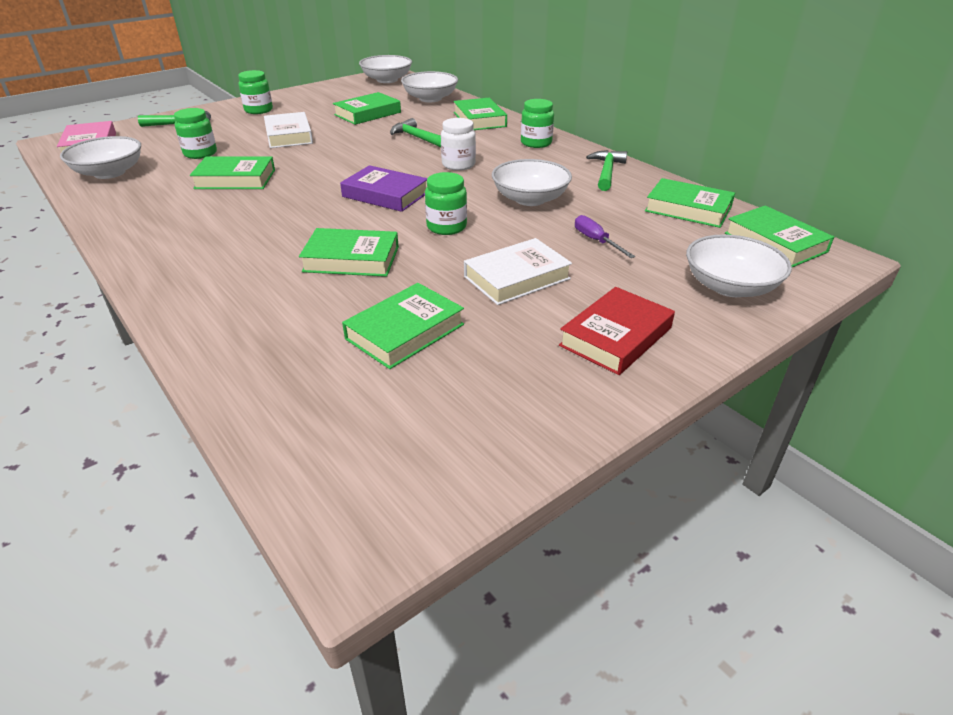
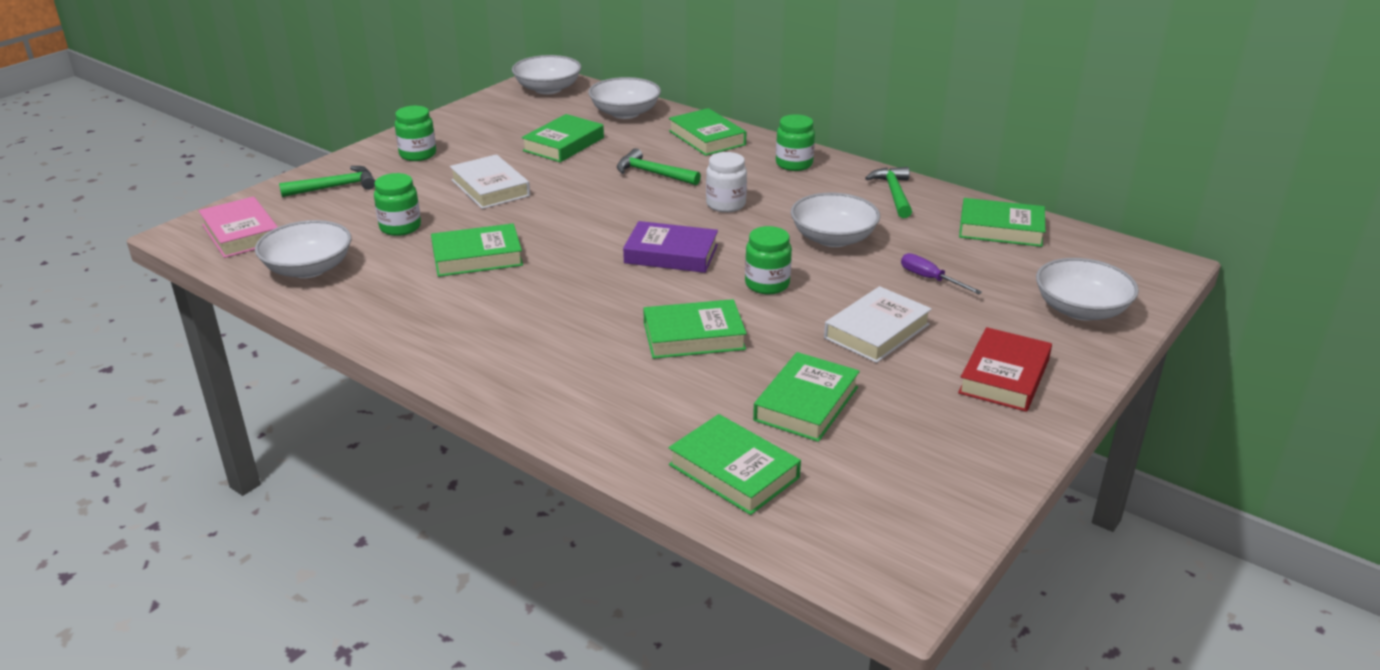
camera: 15 degrees left, 5 degrees down
green book [725,205,834,267] -> green book moved to [669,414,801,515]

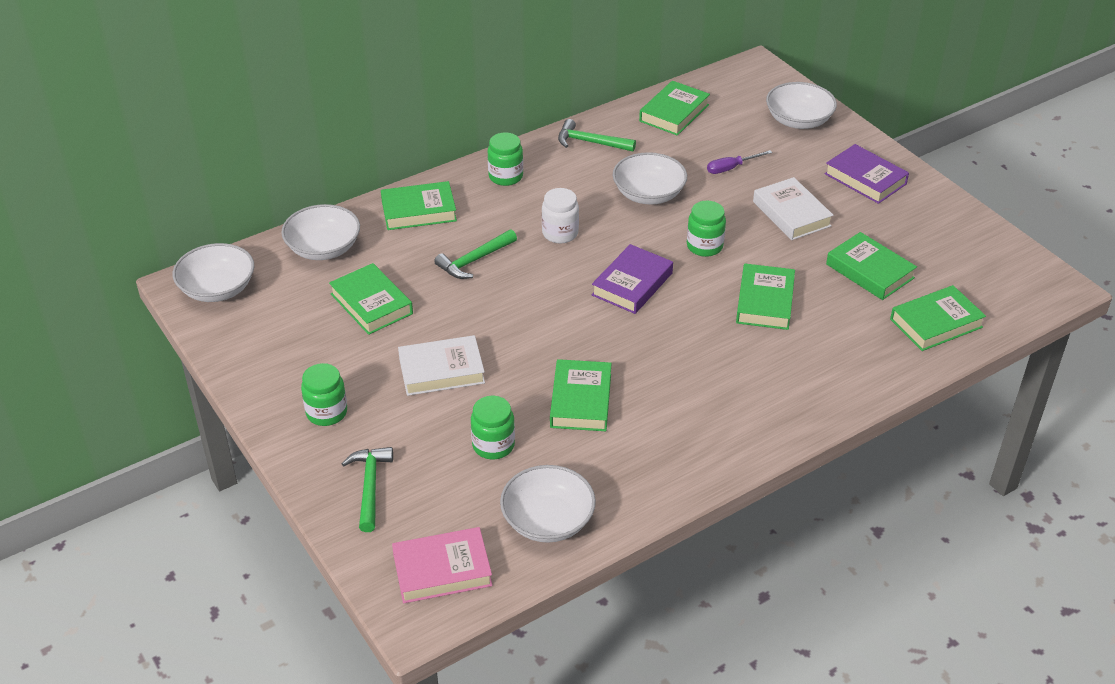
camera: 70 degrees left, 10 degrees up
red book [958,327,1052,412] -> purple book [825,144,909,204]

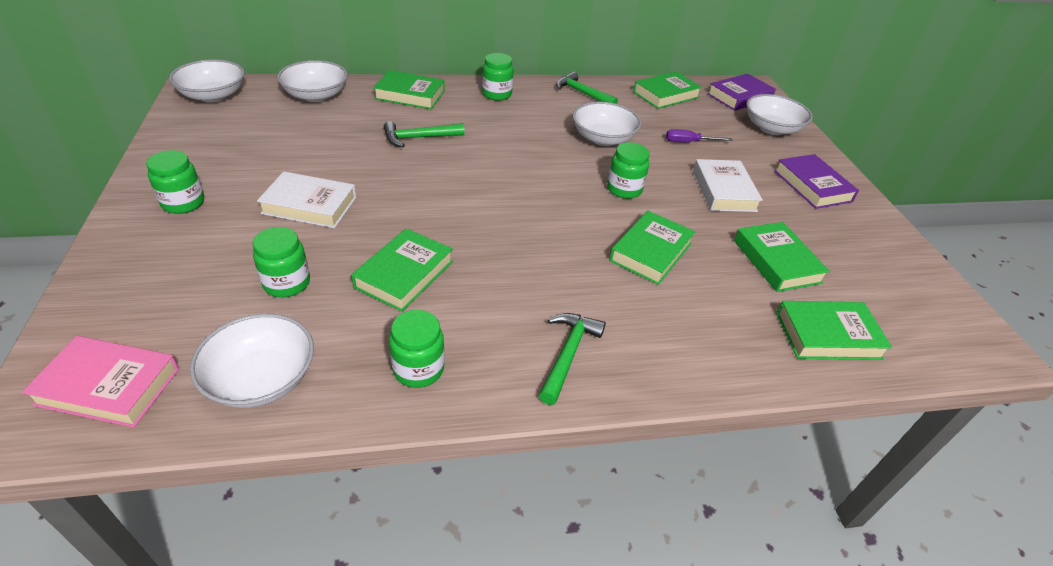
camera: 20 degrees right, 0 degrees up
green book [329,263,413,335] -> none
green hammer [342,447,393,532] -> green hammer moved to [539,313,606,405]
white jar [542,188,579,243] -> none
purple book [592,244,673,314] -> purple book moved to [707,74,776,111]
none -> green jar [389,310,445,388]

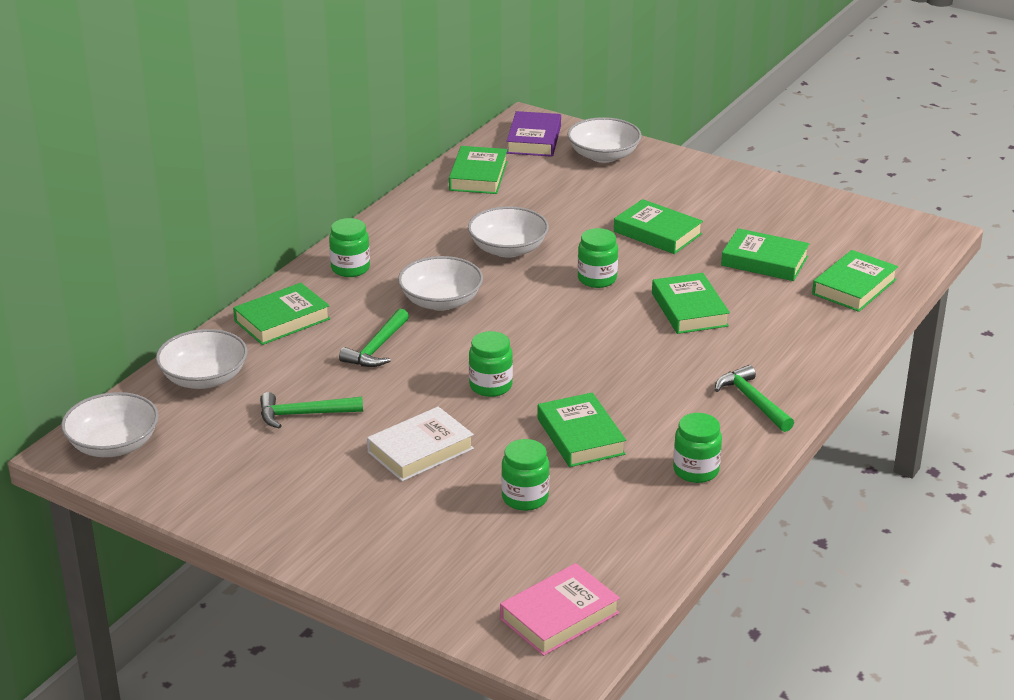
camera: 45 degrees left, 10 degrees down
green jar [146,150,204,214] -> green jar moved to [469,331,513,397]
white bowl [190,314,314,408] -> white bowl moved to [398,256,483,311]
green hammer [556,72,618,104] -> green hammer moved to [260,392,363,429]
purple screwdriver [666,129,733,142] -> none
white book [693,159,763,212] -> green book [614,199,703,254]
purple book [774,154,859,209] -> none

